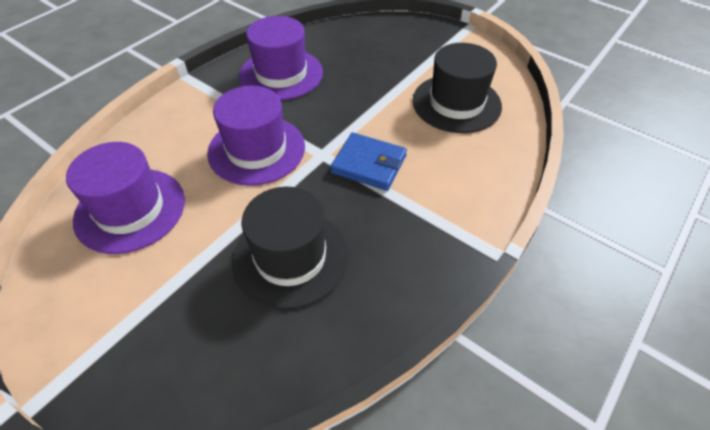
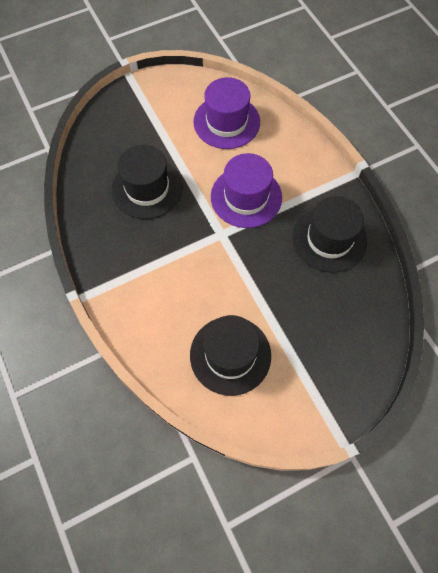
camera: 115 degrees right, 15 degrees up
purple hat [239,16,323,100] -> black hat [293,196,367,273]
blue wallet [330,132,407,191] -> none

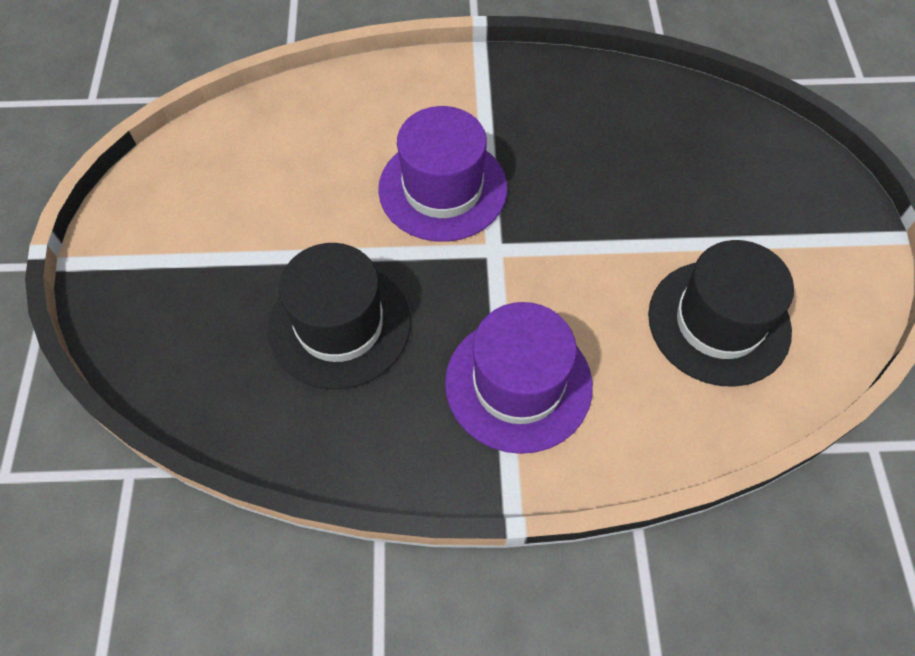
camera: 65 degrees left, 5 degrees down
purple hat [193,77,260,149] -> purple hat moved to [445,302,593,454]
black hat [293,196,367,273] -> none

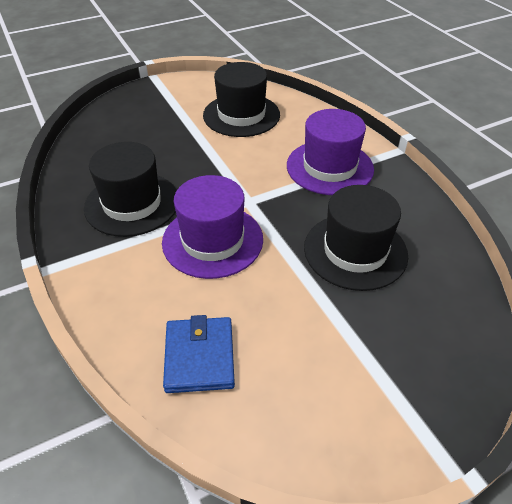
camera: 115 degrees left, 15 degrees down
none -> black hat [84,142,177,237]
none -> blue wallet [163,315,235,393]

